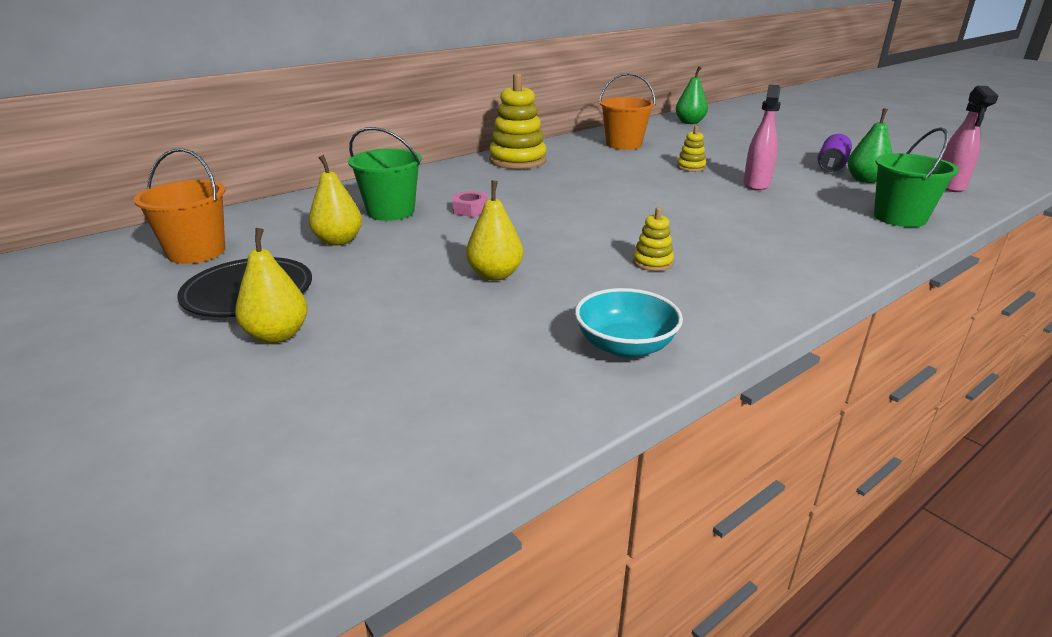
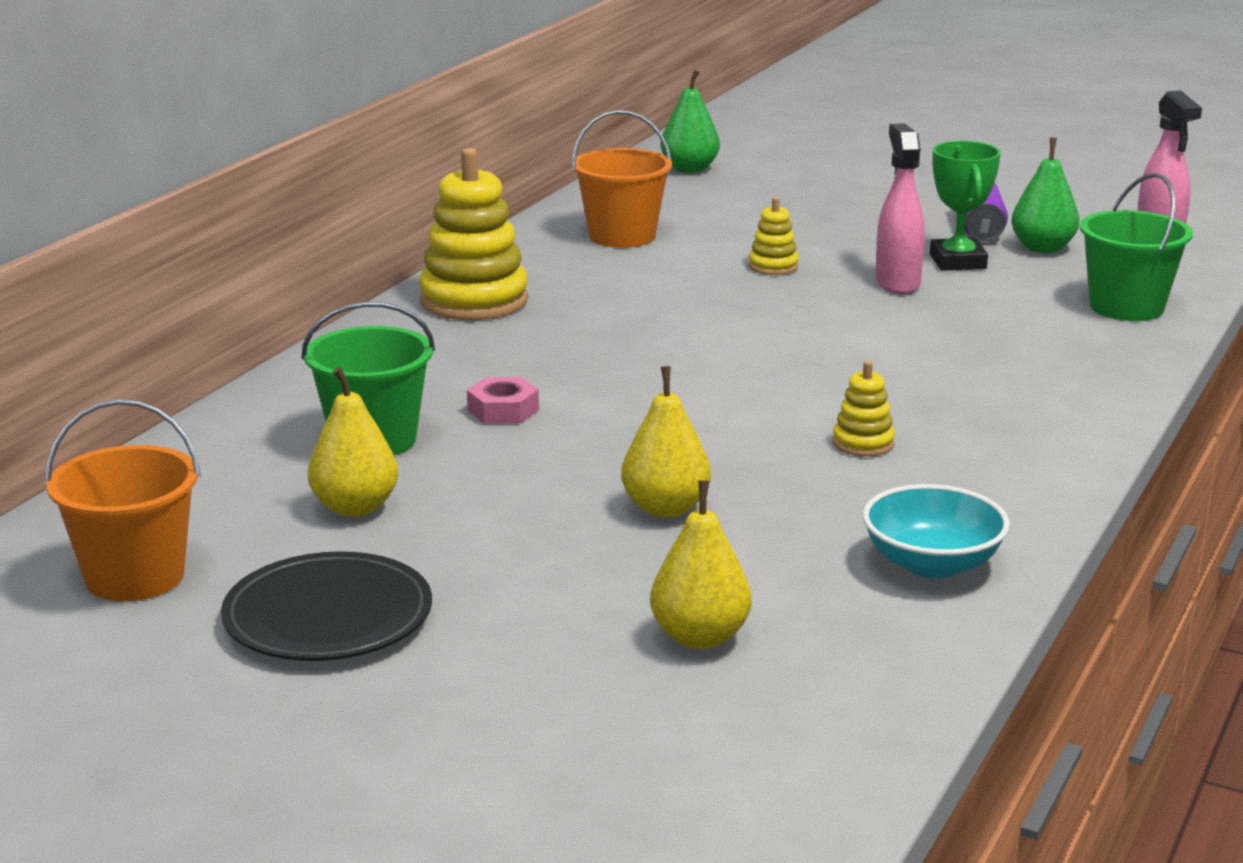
camera: 25 degrees left, 5 degrees down
yellow pear [235,228,307,343] -> yellow pear moved to [650,480,752,649]
none -> green trophy [930,141,1001,271]

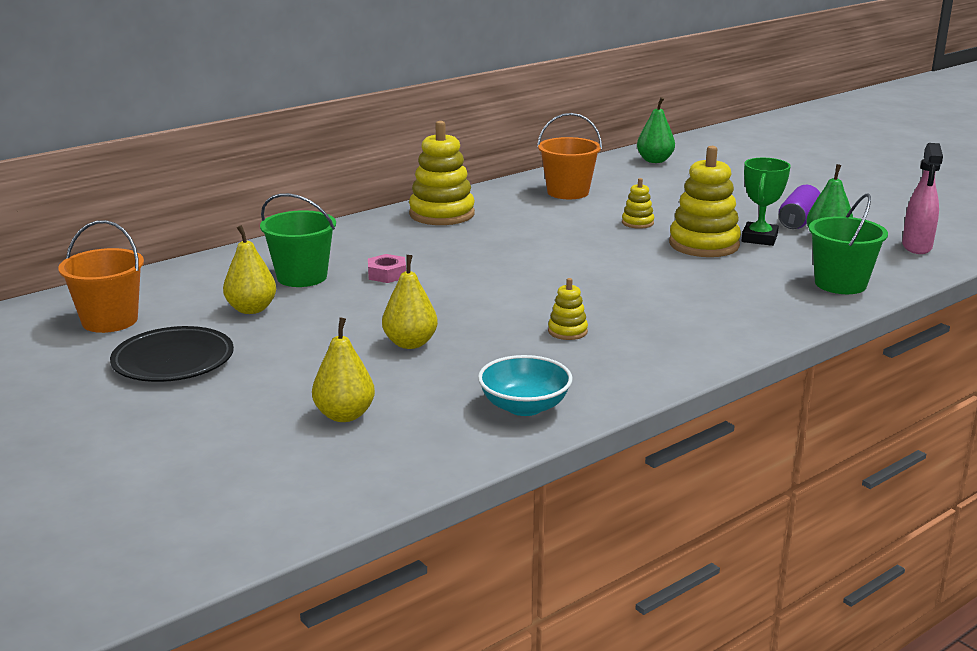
camera: 25 degrees right, 0 degrees up
pink spray bottle [875,123,925,294] -> yellow stacking toy [669,146,741,257]

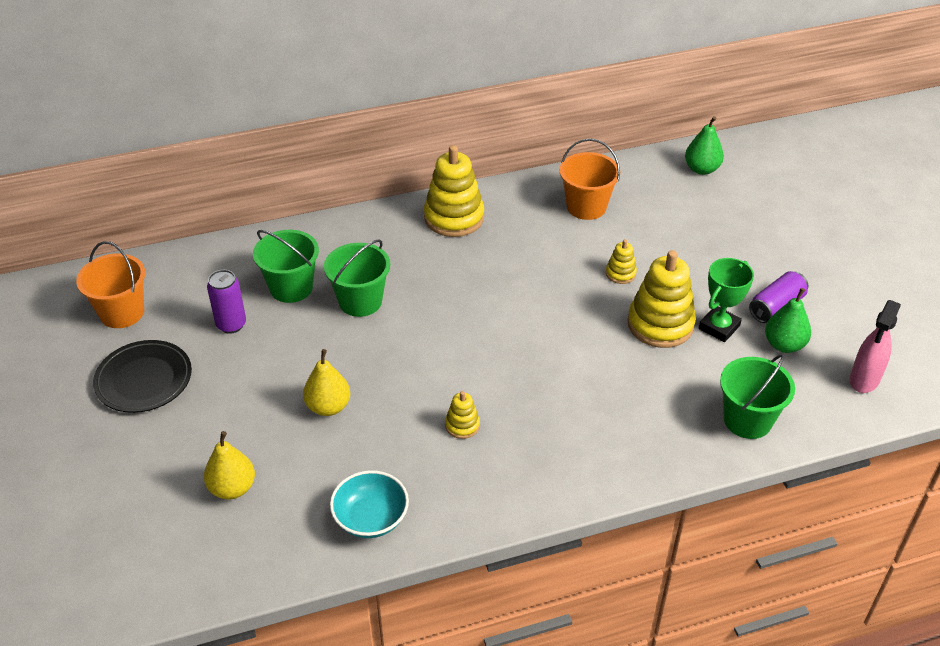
camera: 20 degrees right, 20 degrees up
yellow pear [223,225,276,314] -> purple can [207,270,246,334]
pink nut [368,254,406,283] -> green bucket [324,239,390,317]

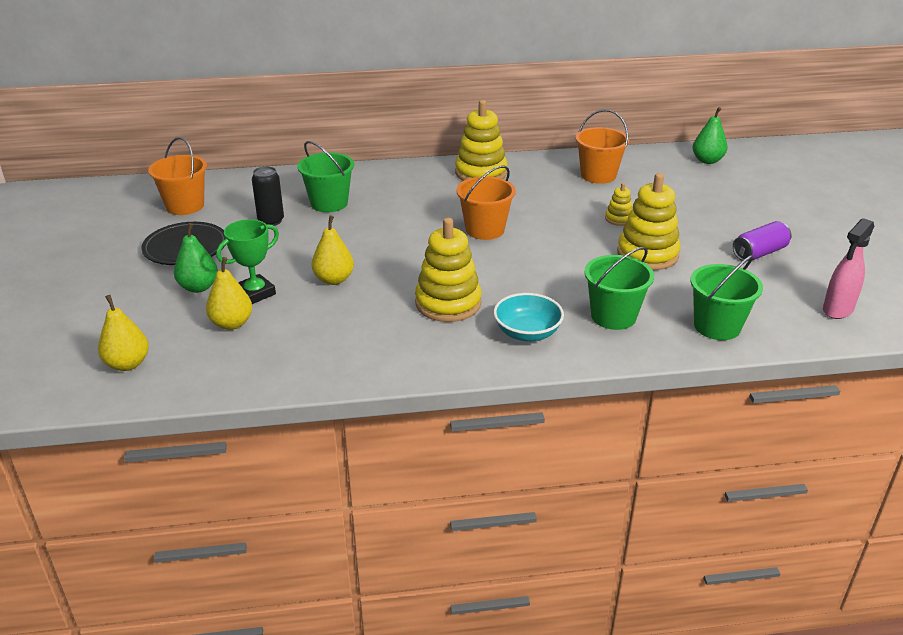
camera: 10 degrees right, 10 degrees down
purple can [207,270,246,334] -> black can [252,166,284,226]
green bucket [324,239,390,317] -> green bucket moved to [584,247,654,330]
turquoise bowl [330,470,409,538] -> turquoise bowl moved to [494,293,564,341]
yellow stacking toy [445,391,480,439] -> yellow stacking toy [415,218,482,322], size x2.08
green trophy [699,258,754,342] -> green trophy moved to [216,219,279,304]
green pear [765,288,811,353] -> green pear moved to [174,223,218,293]
none -> yellow pear [98,295,149,371]
none -> orange bucket [456,166,516,240]

